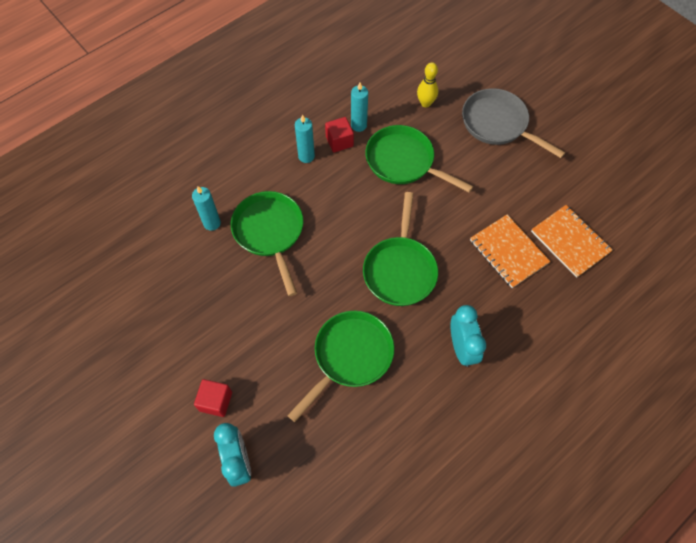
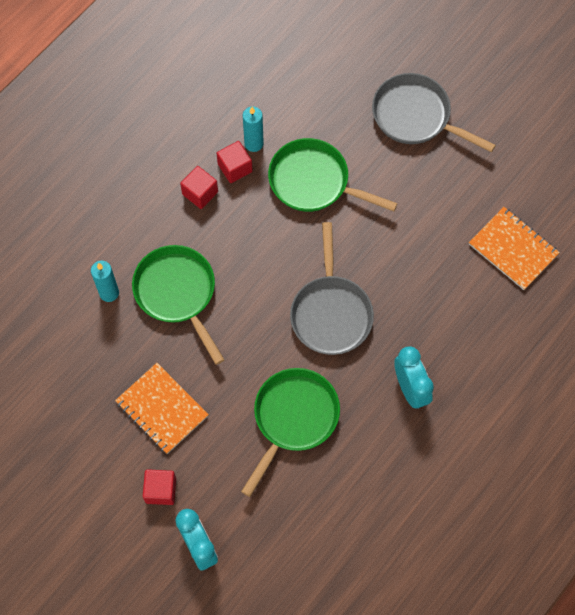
camera: 10 degrees left, 5 degrees up
turquoise candle [295,114,315,163] -> red cube [180,166,218,209]
green pan [363,192,438,306] -> grey pan [290,222,374,355]
yellow bowling pin [417,62,438,107] -> none
orange notebook [470,214,551,288] -> orange notebook moved to [115,363,209,454]

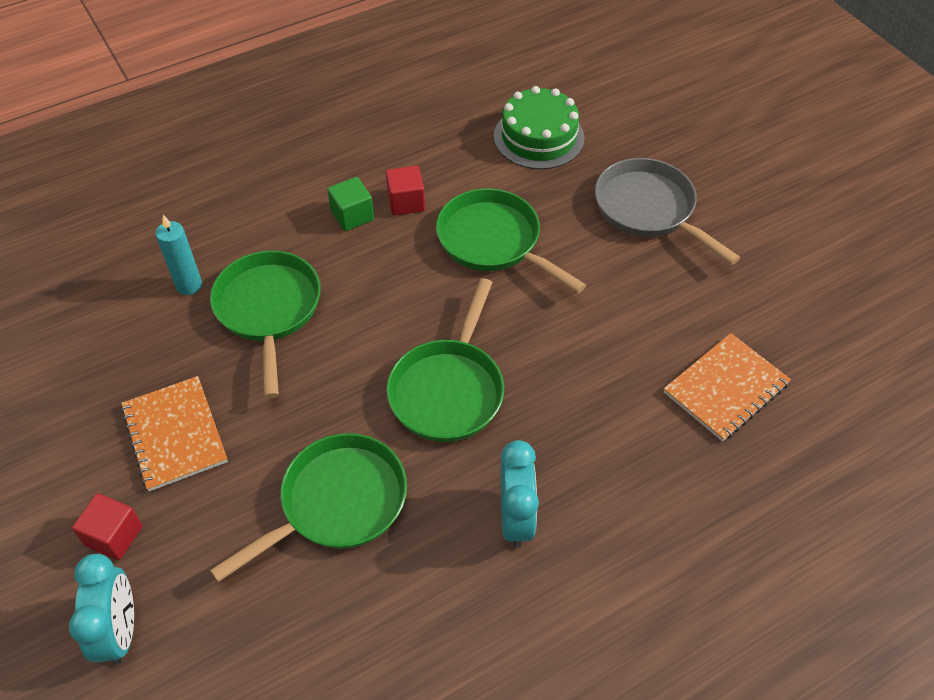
camera: 20 degrees right, 15 degrees down
red cube [180,166,218,209] -> green cube [327,177,374,231]
turquoise candle [243,106,264,152] -> none
grey pan [290,222,374,355] -> green pan [386,278,504,442]
orange notebook [469,207,560,290] -> orange notebook turned 75 degrees clockwise [664,333,791,442]
none -> green cake [494,86,584,169]

